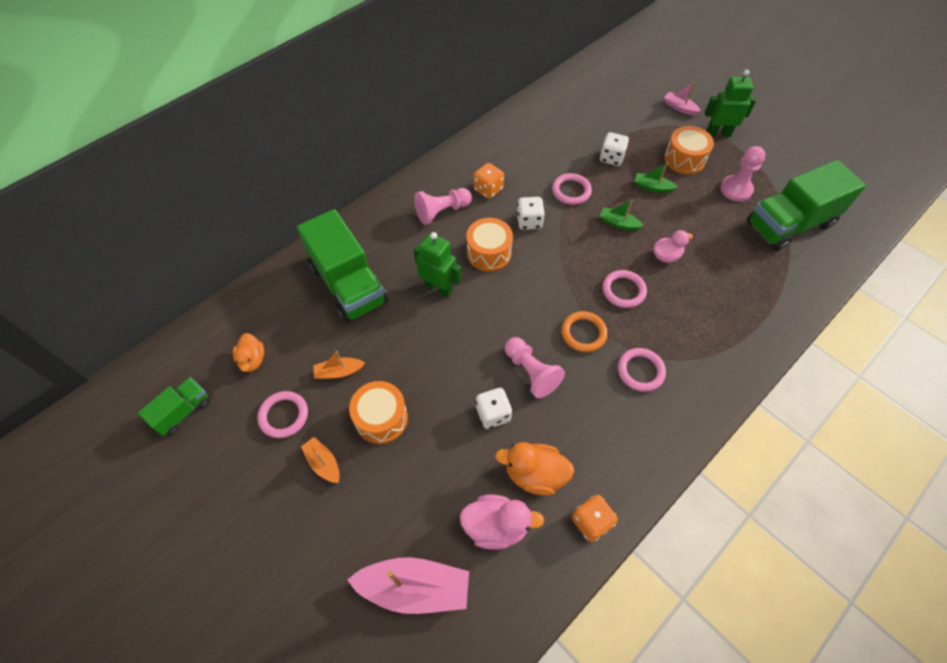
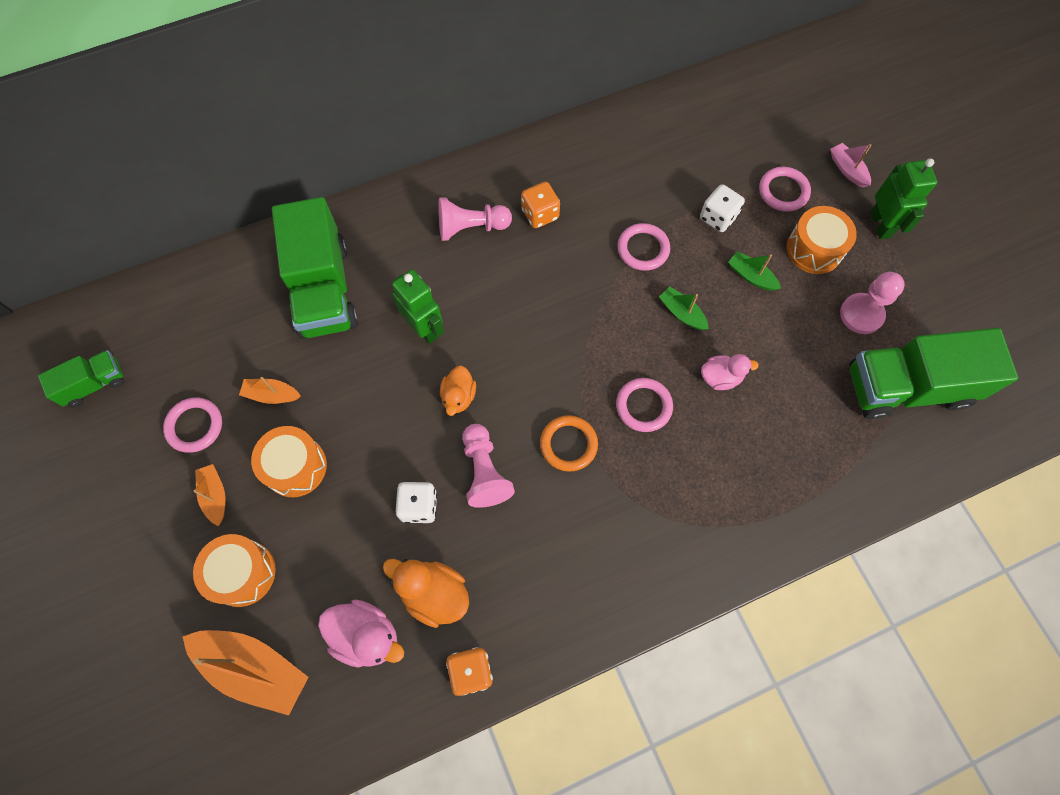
camera: 20 degrees right, 10 degrees up
orange duck [233,333,264,372] -> orange duck moved to [440,365,476,416]
pink boat [347,557,469,614] -> orange boat [182,630,308,716]
orange drum [466,218,513,271] -> orange drum moved to [193,534,276,607]
white dice [516,197,545,230] -> none
pink ring [618,348,666,392] -> pink ring moved to [759,167,811,212]
green robot [704,70,756,137] -> green robot turned 60 degrees clockwise [870,158,937,239]

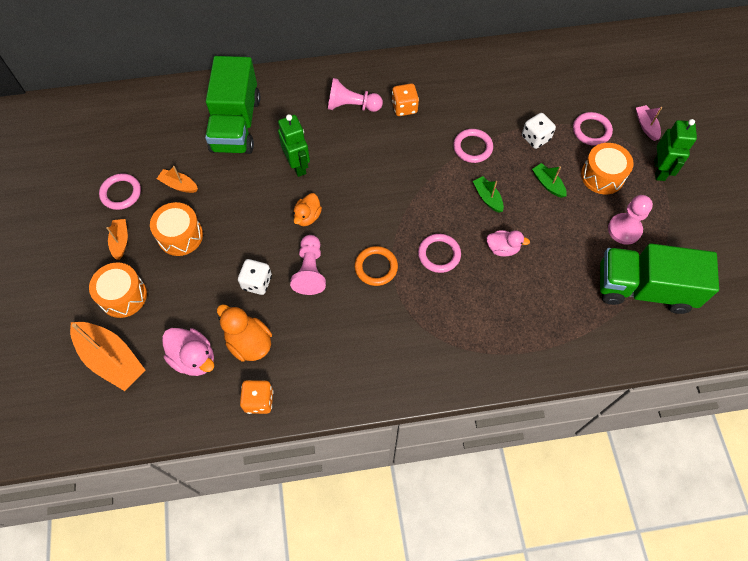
camera: 15 degrees right, 5 degrees down
green truck [38,350,124,408] -> none

